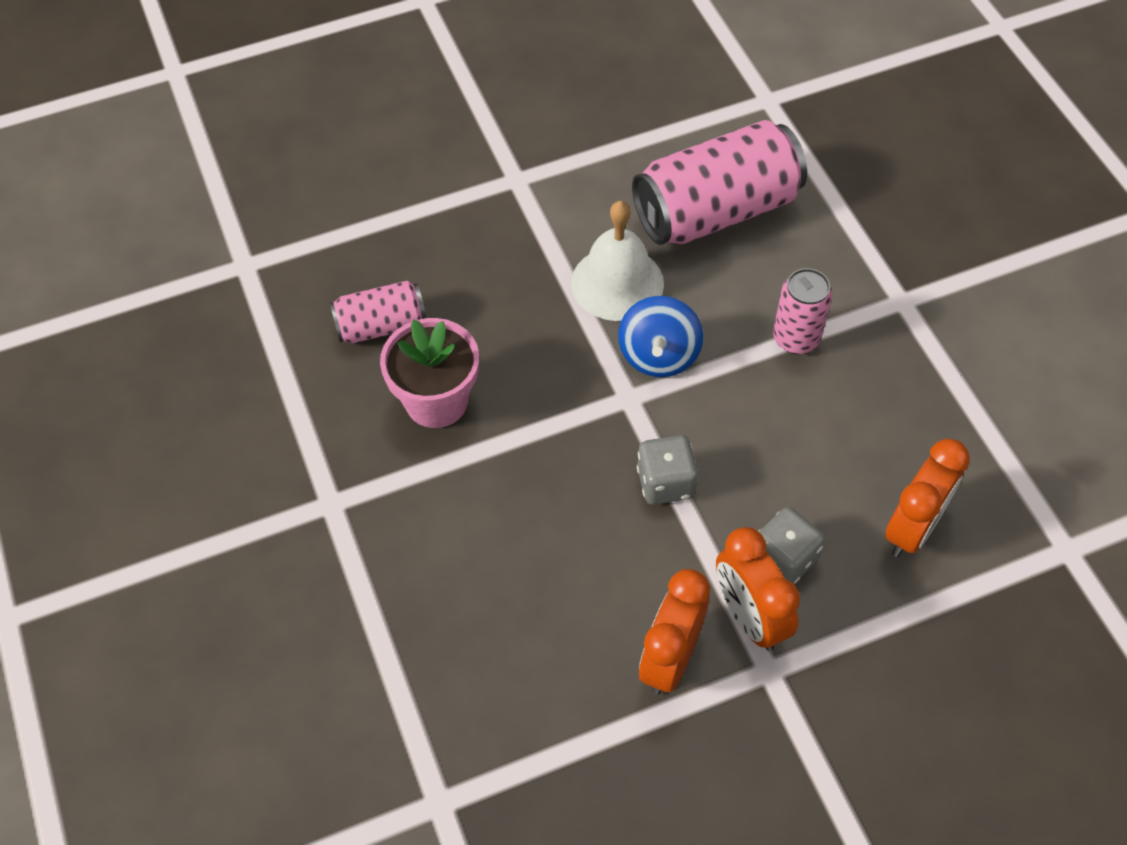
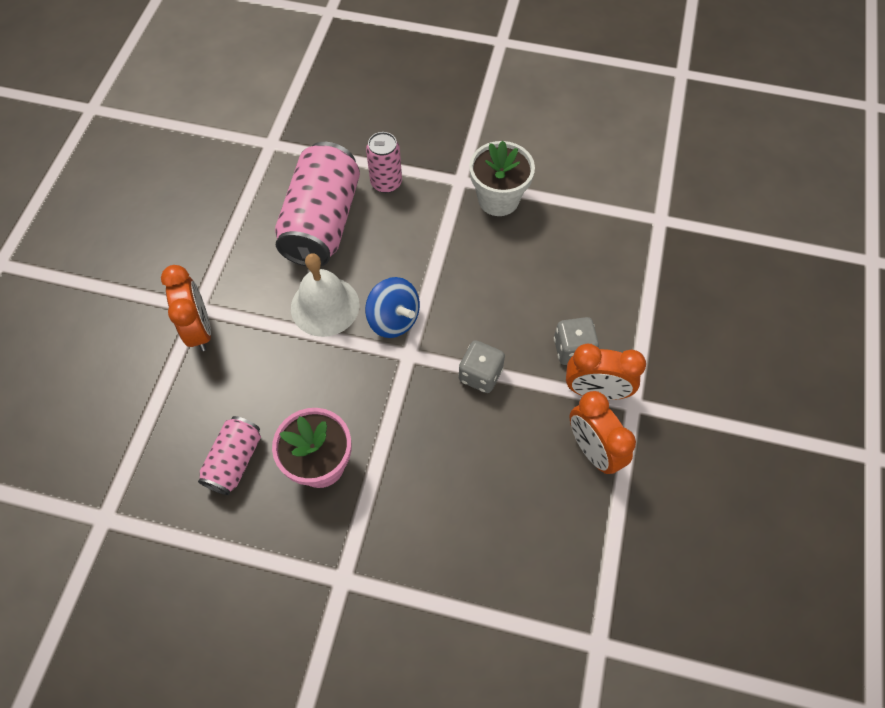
camera: 55 degrees left, 5 degrees up
pink can [773,268,832,354] -> pink can moved to [366,132,402,193]
orange clock [885,439,970,557] -> orange clock moved to [161,265,211,351]
none -> white flower pot [469,140,535,216]

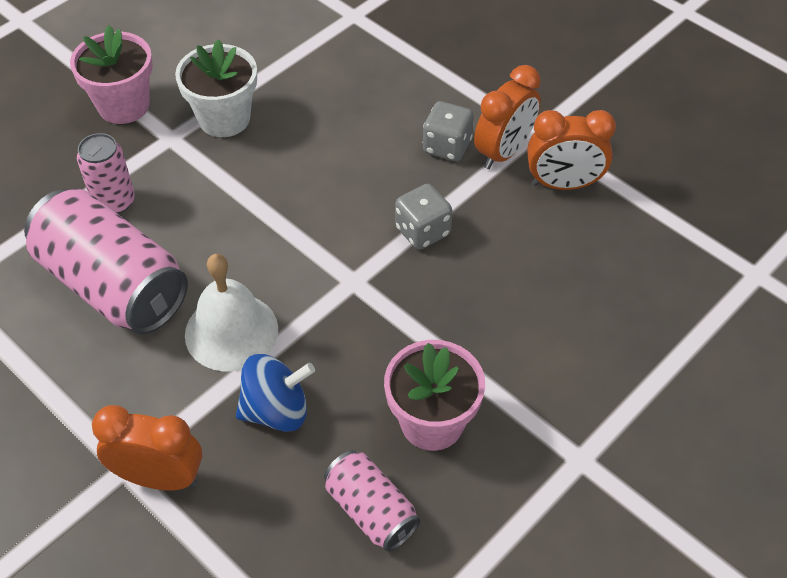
camera: 60 degrees left, 10 degrees down
blue spinning top [365,277,420,338] -> blue spinning top moved to [236,354,315,432]
none -> pink flower pot [70,25,153,124]

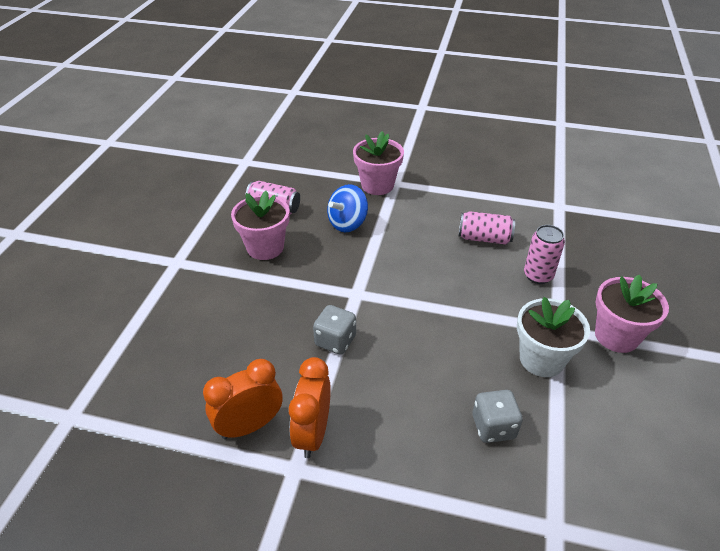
camera: 150 degrees right, 10 degrees down
pink can [24,189,188,334] -> pink can [458,211,515,244], size x0.53
orange clock [92,405,203,491] -> pink flower pot [353,131,404,195]
white bell [185,254,278,371] -> none
grey dice [423,101,474,161] -> grey dice moved to [473,390,522,443]

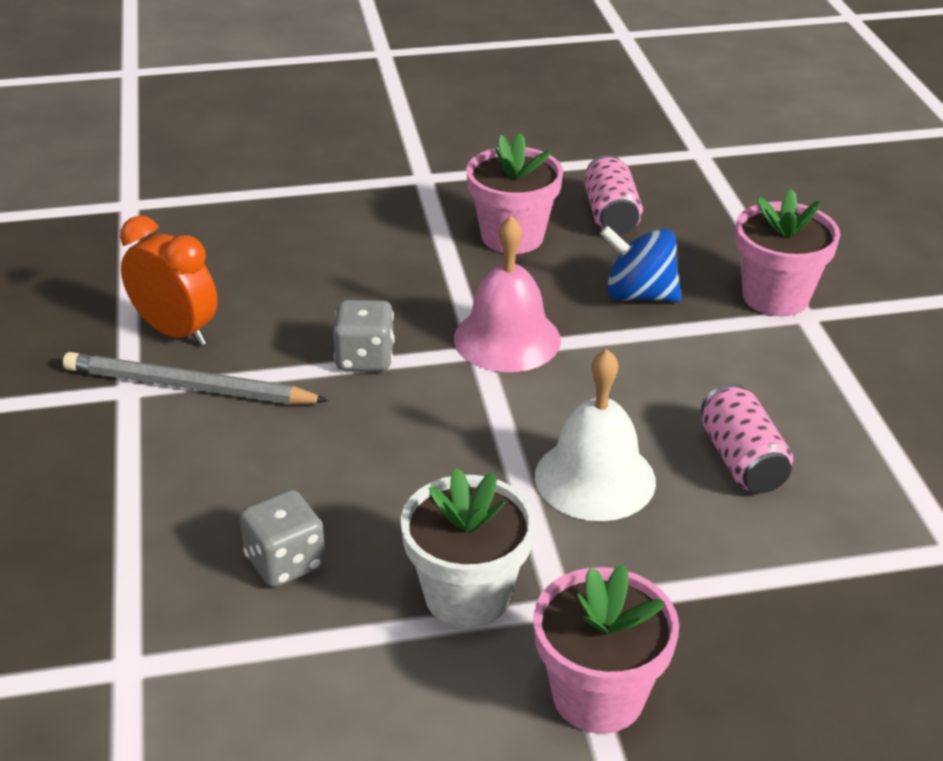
camera: 65 degrees right, 5 degrees down
orange clock [289,357,331,458] -> grey pencil [63,352,329,404]
pink can [524,225,565,284] -> none
none -> pink bell [454,216,561,372]
none -> white bell [535,349,656,521]

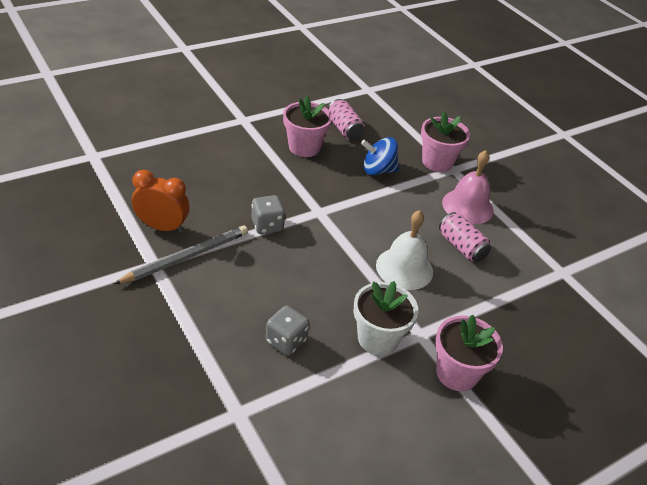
camera: 25 degrees left, 5 degrees up
grey pencil [63,352,329,404] -> grey pencil turned 150 degrees clockwise [114,225,248,284]
pink bell [454,216,561,372] -> pink bell moved to [442,150,494,224]

